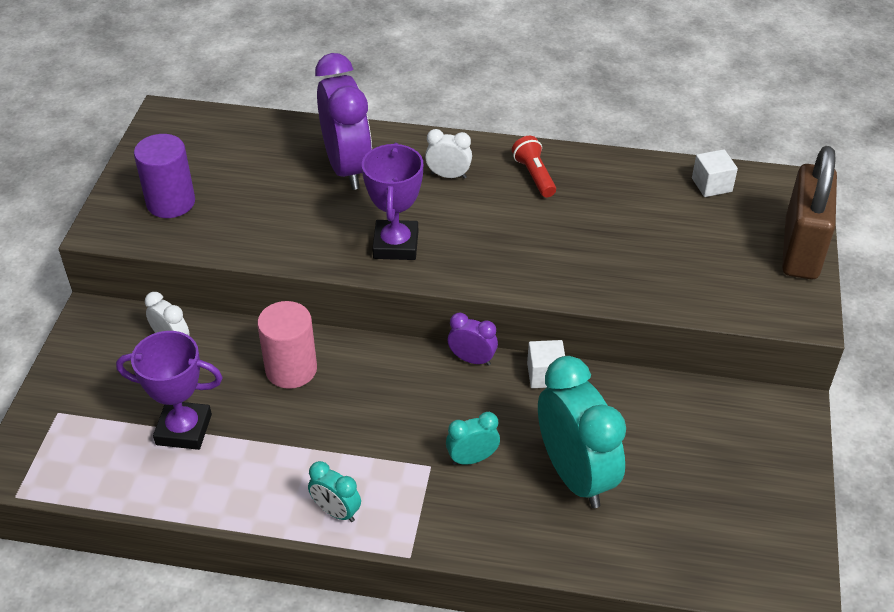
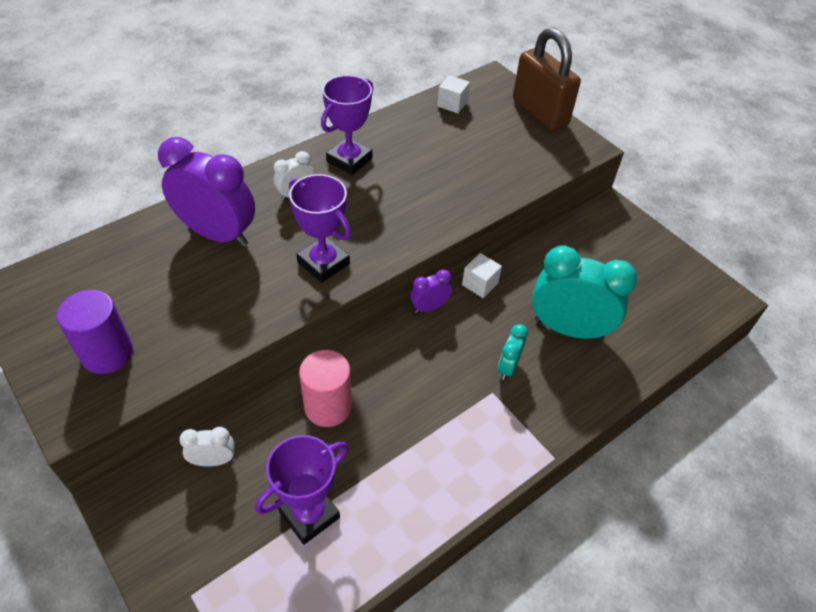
camera: 50 degrees left, 5 degrees up
turquoise clock [308,461,361,522] -> none
red flashlight [512,136,556,197] -> purple trophy [321,75,373,175]

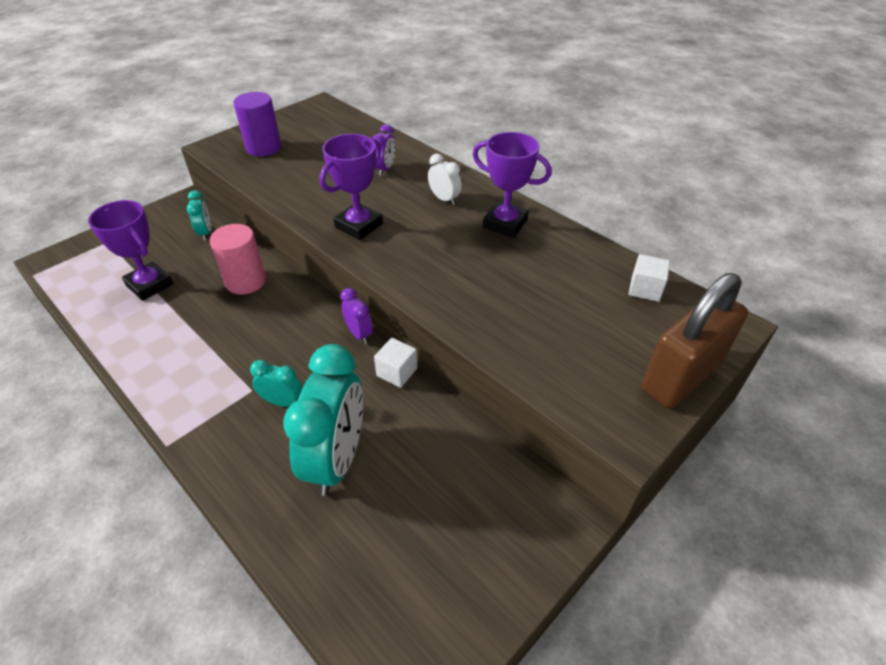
camera: 85 degrees right, 5 degrees down
purple clock [158,137,255,247] -> purple clock [373,124,396,176], size x0.47
white clock [179,427,235,467] -> turquoise clock [187,190,211,241]

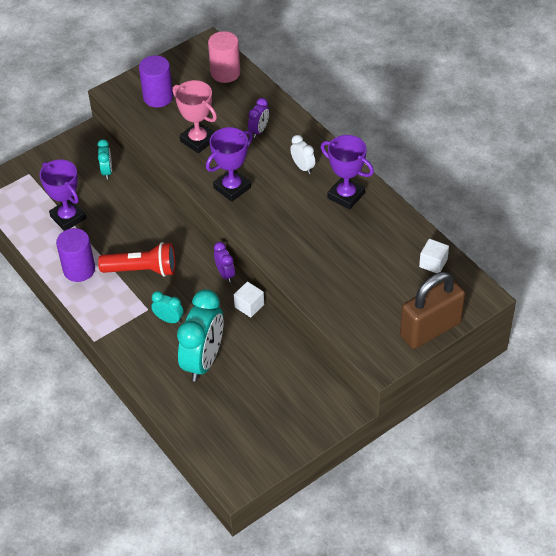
camera: 10 degrees right, 5 degrees up
pink cylinder [210,224,266,295] -> pink cylinder moved to [208,31,240,83]
none -> purple cylinder [56,228,95,282]
none -> red flashlight [98,242,175,277]
none -> pink trophy [173,80,217,153]

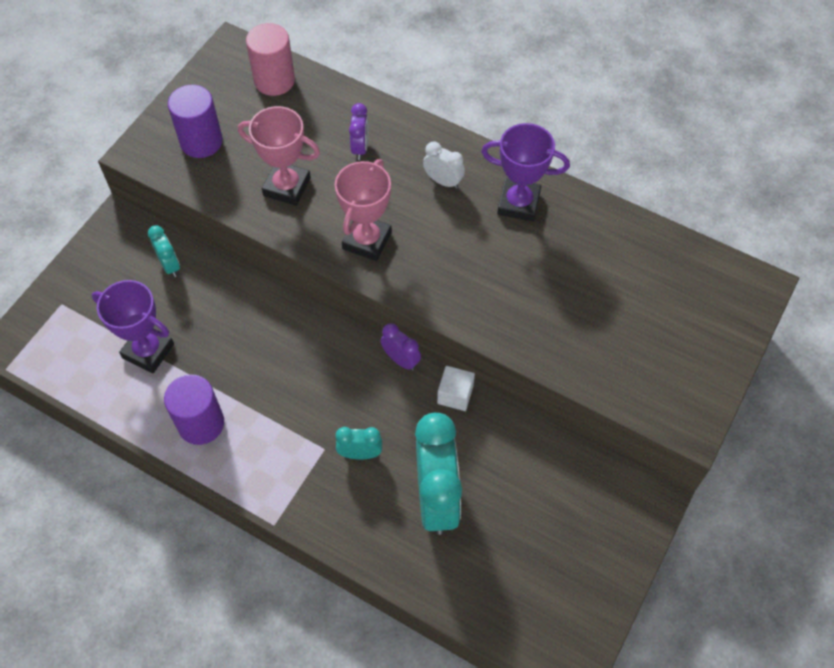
camera: 25 degrees left, 10 degrees up
red flashlight [98,242,175,277] -> none
purple trophy [206,127,253,202] -> pink trophy [335,159,392,261]
brown padlock [400,272,465,349] -> none
white cube [419,239,449,273] -> none

